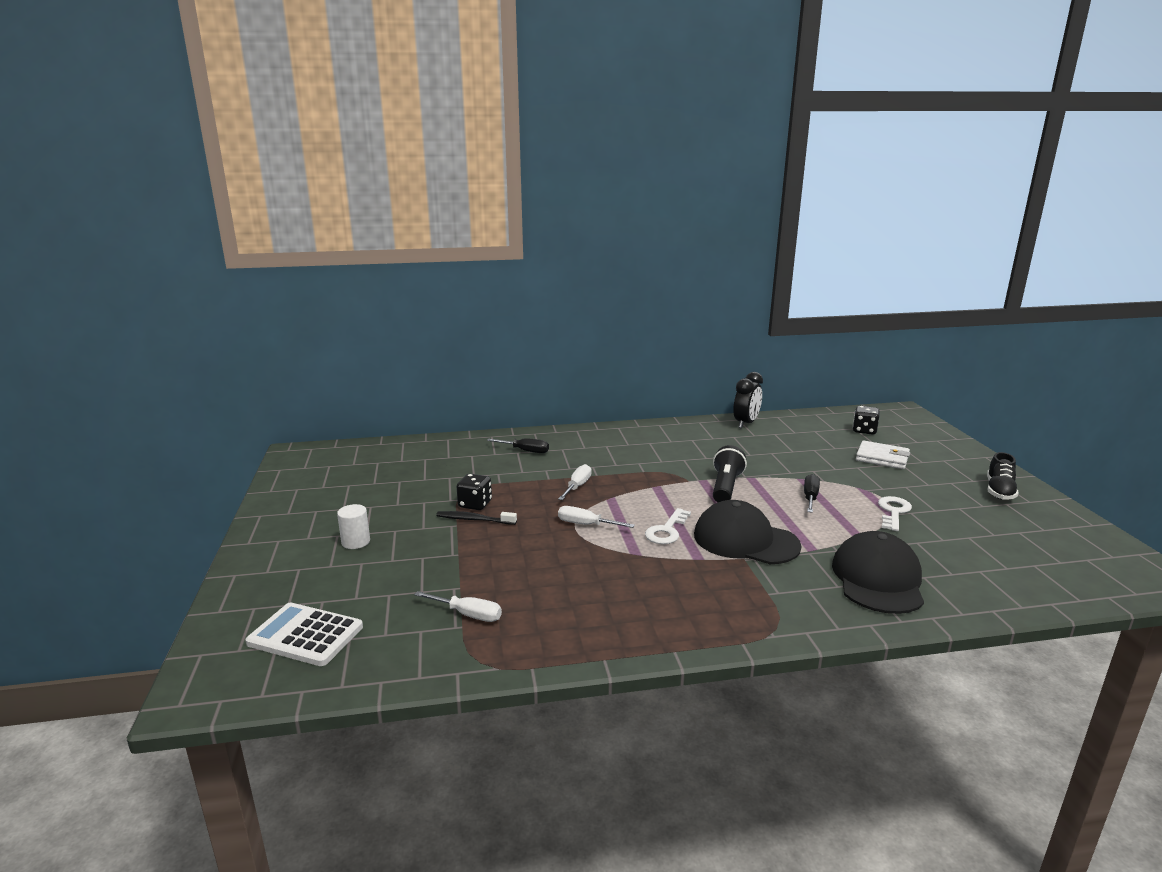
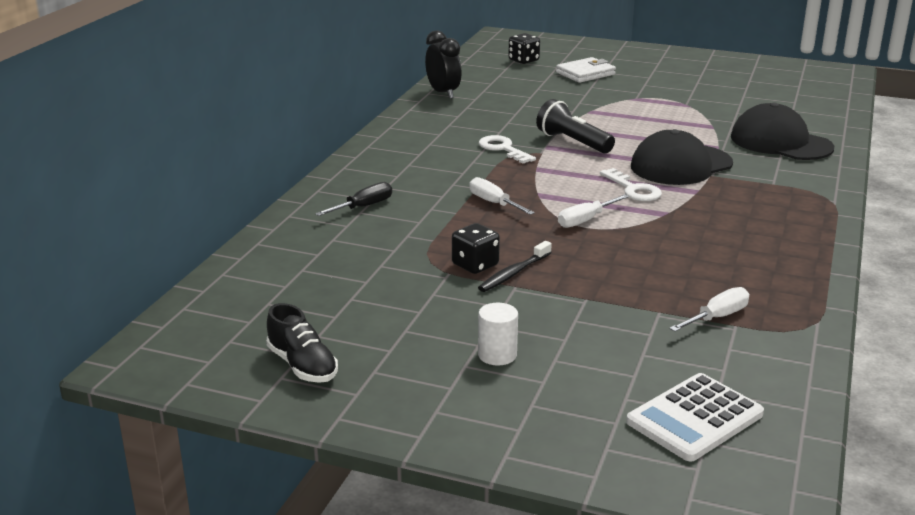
camera: 60 degrees left, 5 degrees up
black screwdriver [804,474,820,513] -> none
white key [878,496,912,531] -> white key moved to [479,135,536,164]
black shoe [987,452,1019,500] -> black shoe moved to [266,303,338,383]

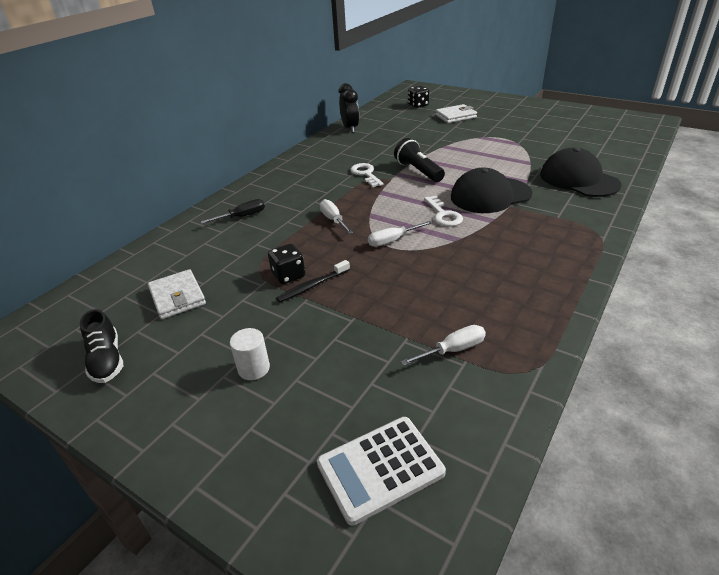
camera: 15 degrees right, 10 degrees up
none -> white wallet [148,269,206,319]

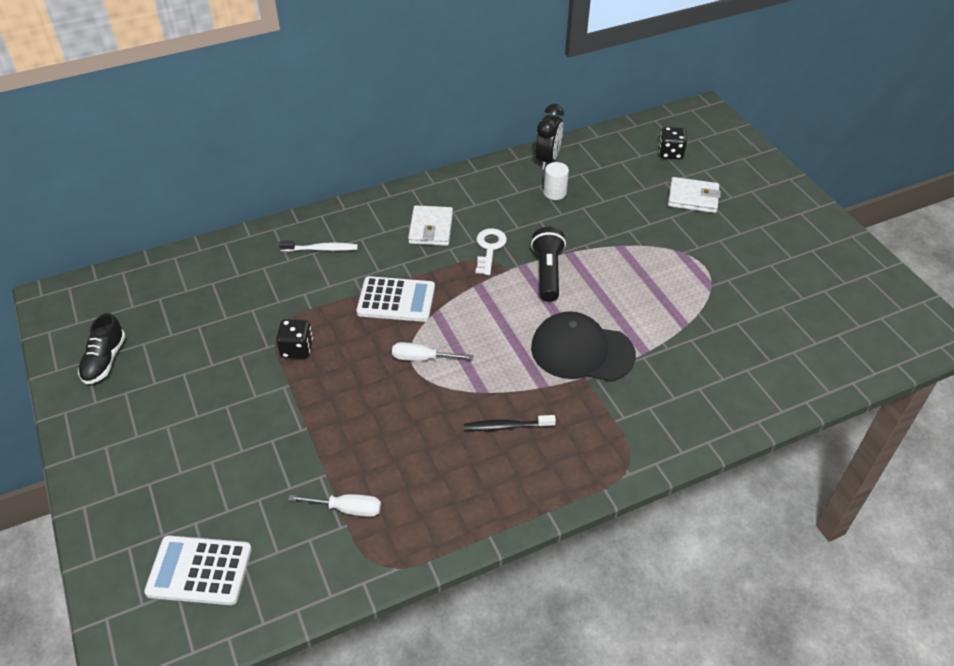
camera: 30 degrees right, 10 degrees up
white wallet [148,269,206,319] -> white wallet moved to [408,205,453,246]
black screwdriver [201,199,265,224] -> white toothbrush [279,240,358,252]
white cylinder [230,328,270,380] -> white cylinder moved to [543,162,569,200]
black toothbrush [276,260,350,303] -> black toothbrush moved to [464,415,556,431]
white screwdriver [320,199,353,234] -> white calculator [356,276,435,322]
white key [424,196,463,227] -> none
black cap [540,148,622,197] -> none

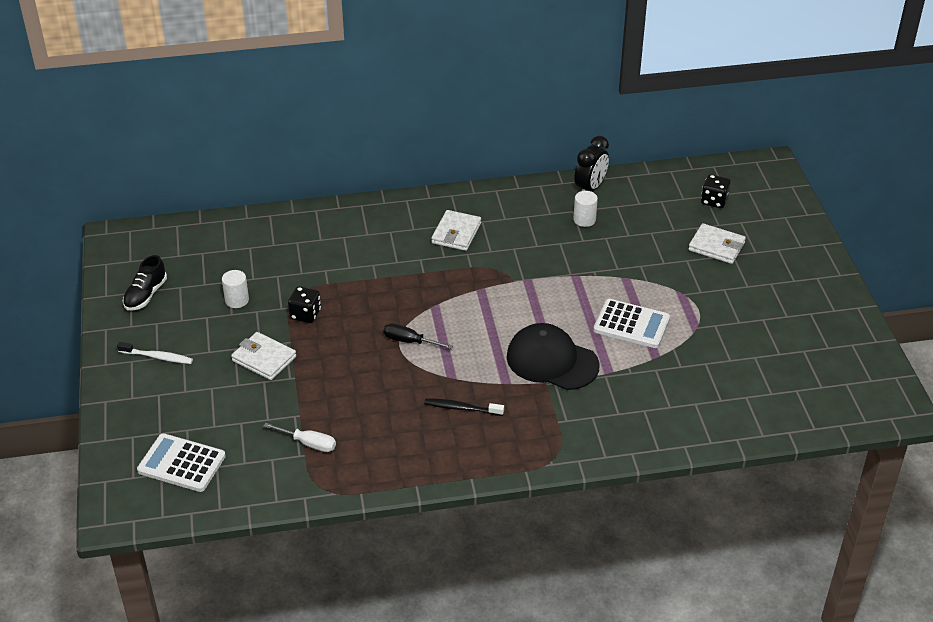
camera: 15 degrees right, 5 degrees down
white toothbrush [279,240,358,252] -> white toothbrush moved to [117,342,193,364]
white calculator [356,276,435,322] -> white calculator moved to [593,299,670,348]
white screwdriver [392,342,474,361] -> black screwdriver [383,323,453,349]
white key [476,228,507,275] -> none
black flashlight [531,227,566,302] -> none
none -> white cylinder [222,270,249,308]
none -> white wallet [231,332,296,380]

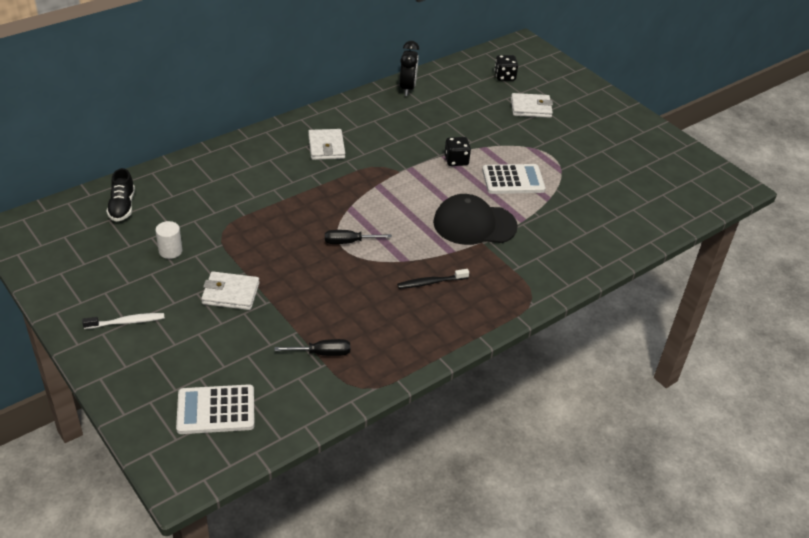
camera: 30 degrees left, 0 degrees up
black shoe [123,255,167,311] -> black shoe moved to [106,168,135,222]
white screwdriver [263,423,336,452] -> black screwdriver [274,339,350,356]
black dice [288,286,321,323] -> black dice moved to [444,137,471,166]
white cylinder [573,191,598,227] -> none

